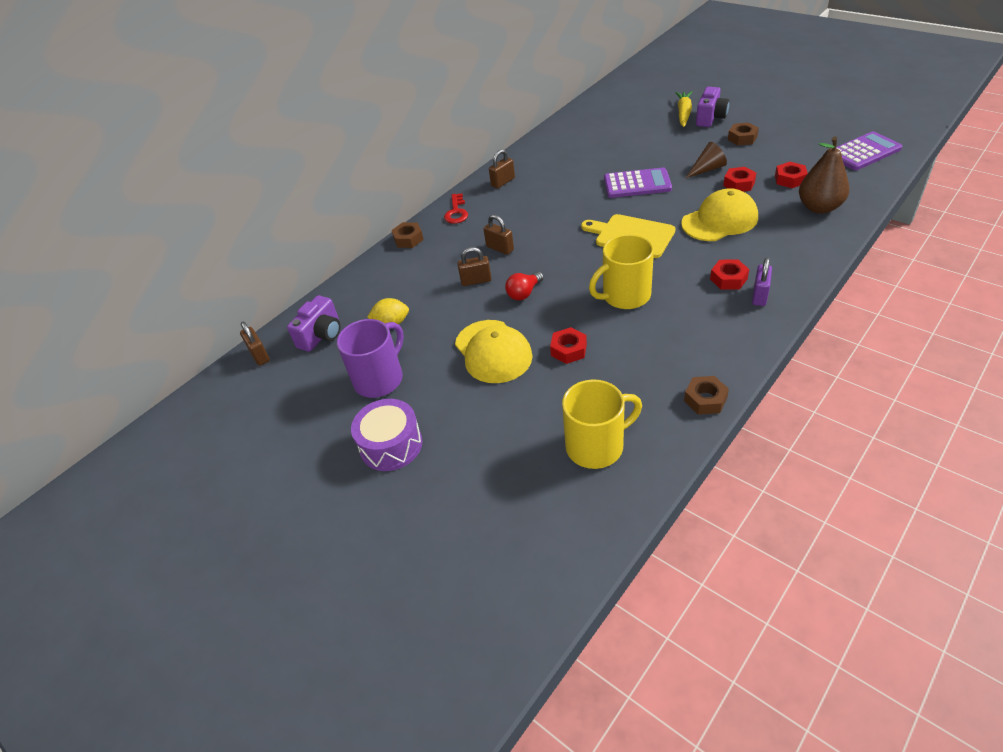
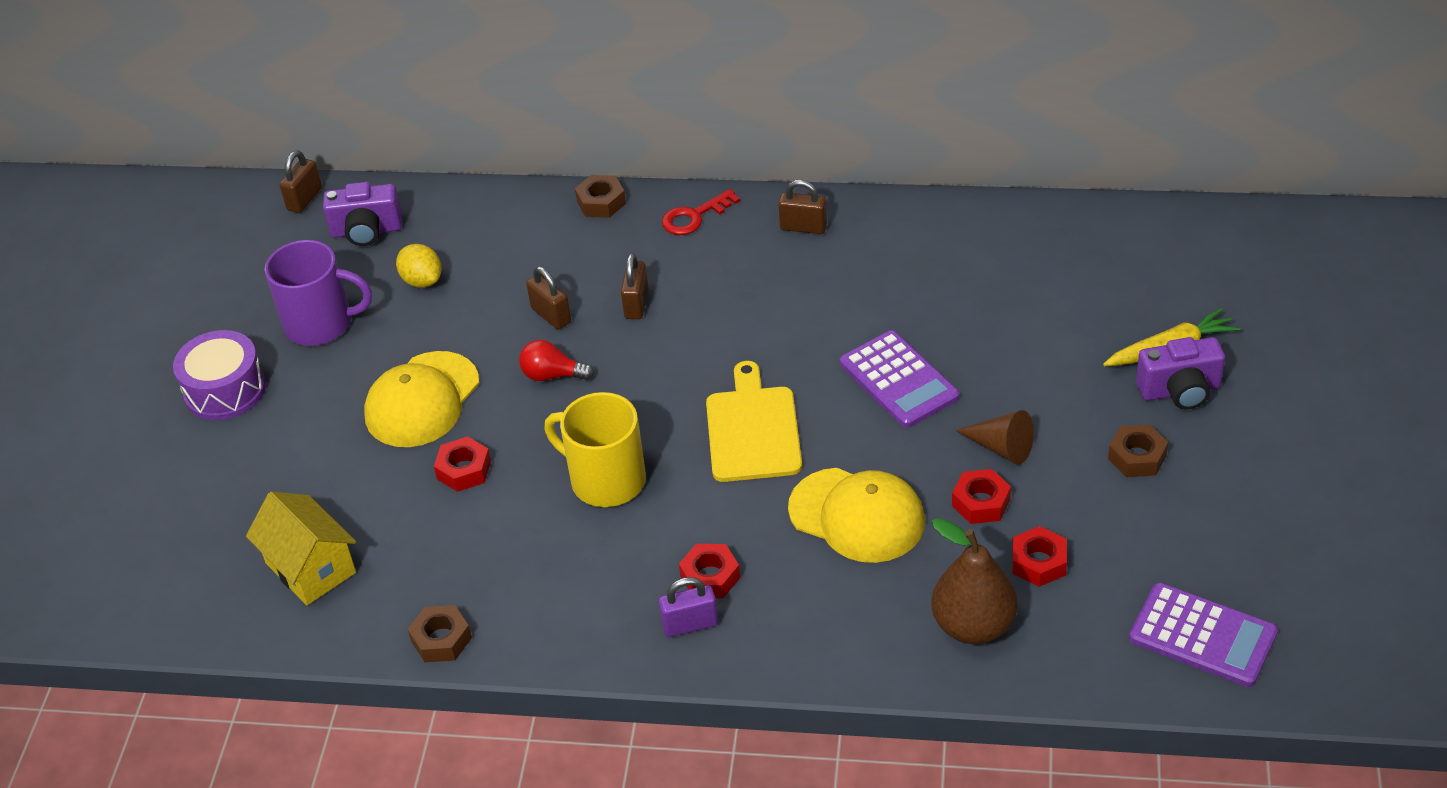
camera: 55 degrees right, 0 degrees up
yellow mug [562,380,642,469] -> yellow house [246,492,356,605]

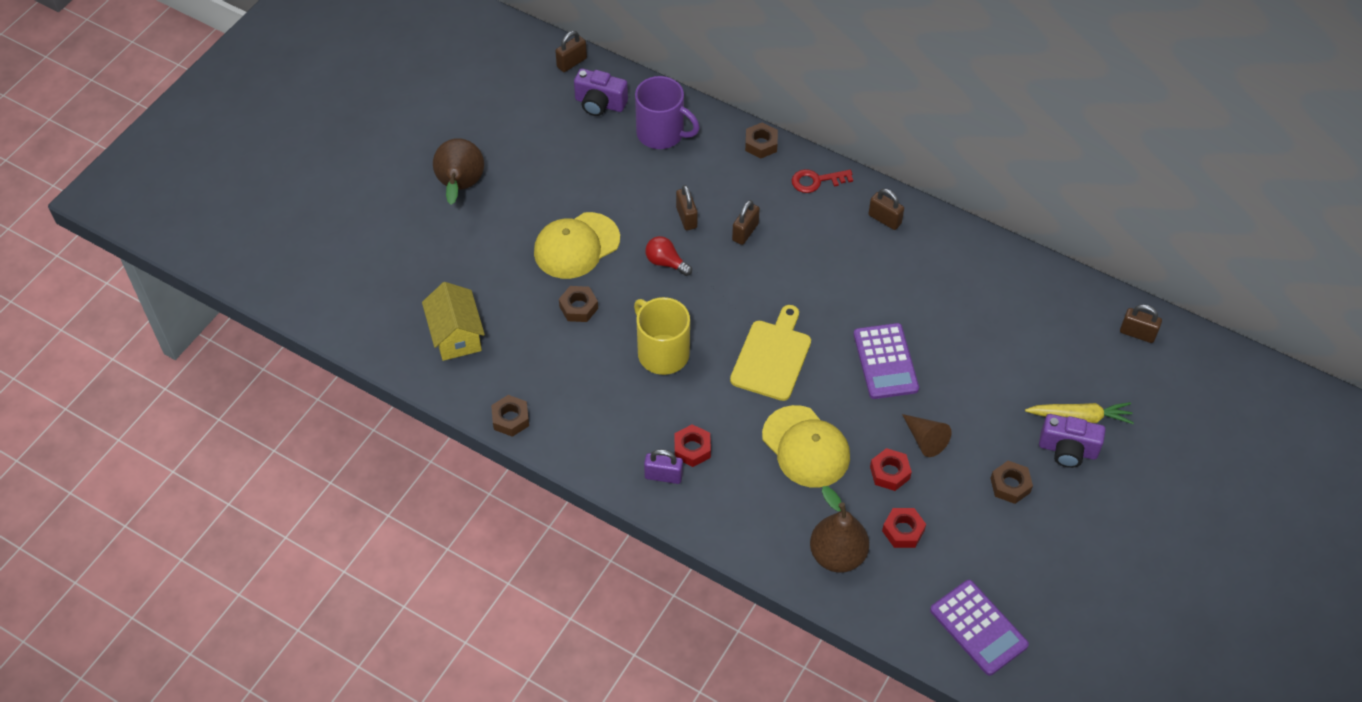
camera: 20 degrees right, 10 degrees up
purple drum [173,330,266,420] -> brown pear [433,138,484,205]
purple mug [265,240,372,346] -> purple mug moved to [635,76,700,149]
yellow lemon [396,244,441,288] -> none
red nut [434,436,491,492] -> brown nut [559,286,598,322]
none -> brown padlock [1120,305,1162,343]

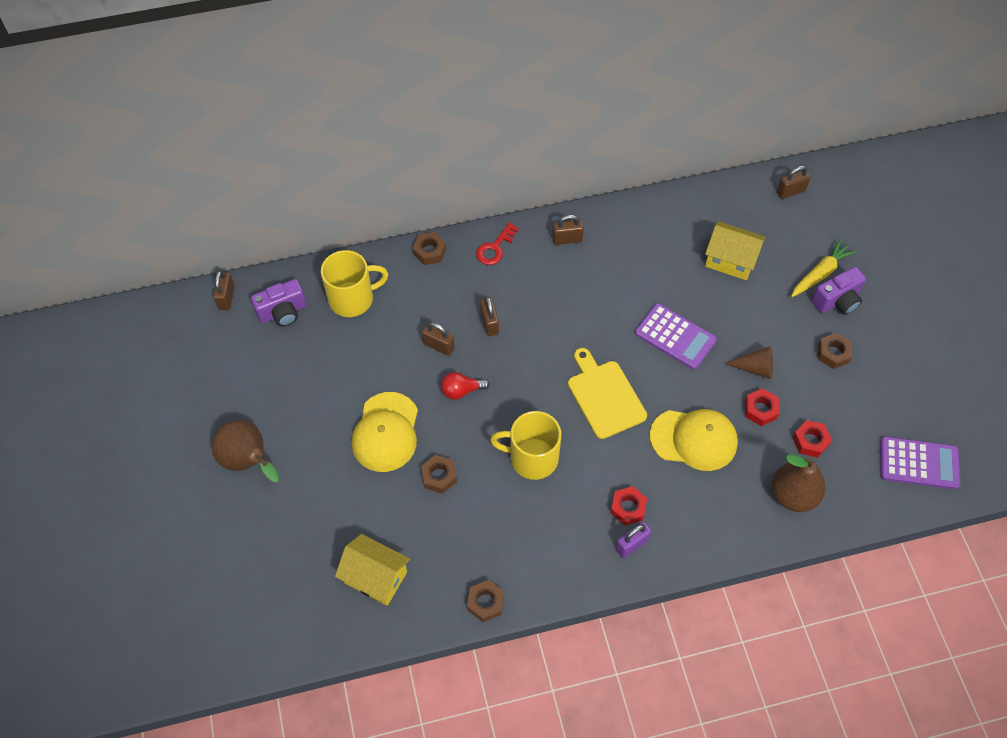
camera: 45 degrees left, 5 degrees up
purple mug [635,76,700,149] -> yellow mug [321,250,388,317]
none -> yellow house [705,221,765,280]

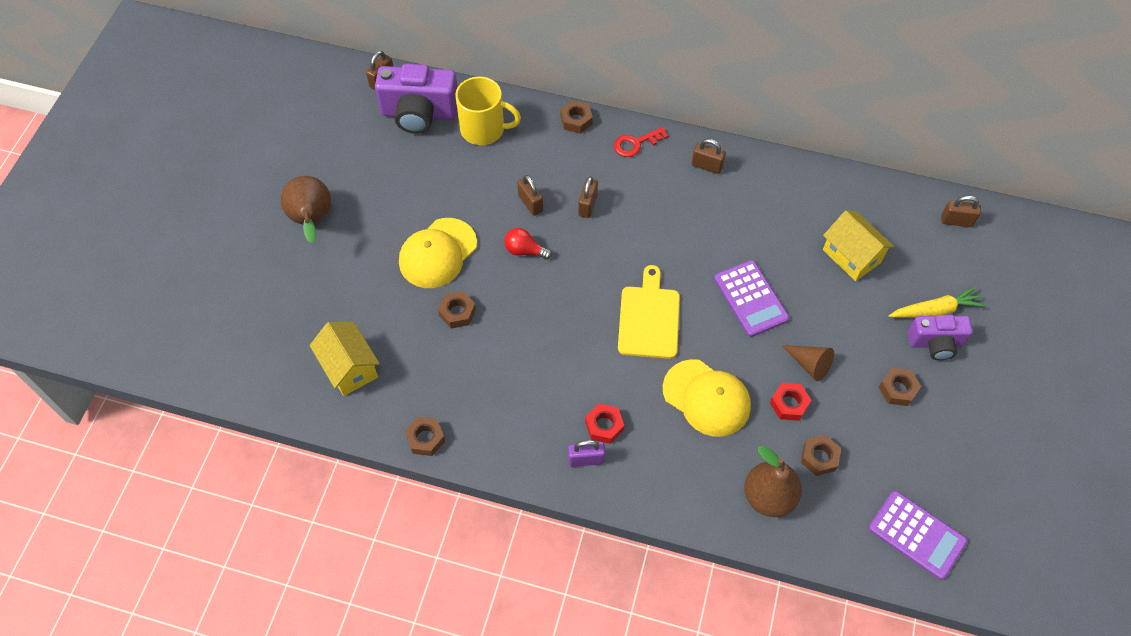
camera: 30 degrees right, 0 degrees up
purple camera [251,279,307,327] -> purple camera [375,64,458,134], size x1.60
yellow mug [490,411,561,480] -> none
red nut [792,420,832,458] -> brown nut [801,435,841,476]

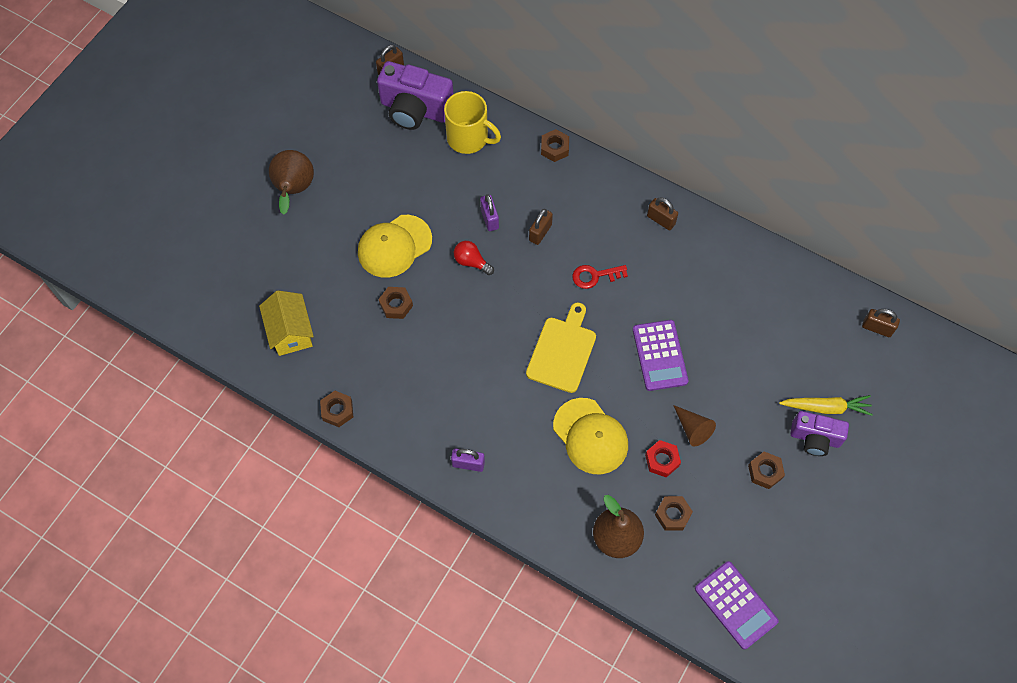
camera: 15 degrees right, 5 degrees up
brown padlock [517,175,543,216] -> purple padlock [480,194,499,231]
red nut [585,404,624,444] -> none
red key [614,127,668,157] -> red key moved to [572,265,628,289]
yellow house [823,211,894,281] -> none

